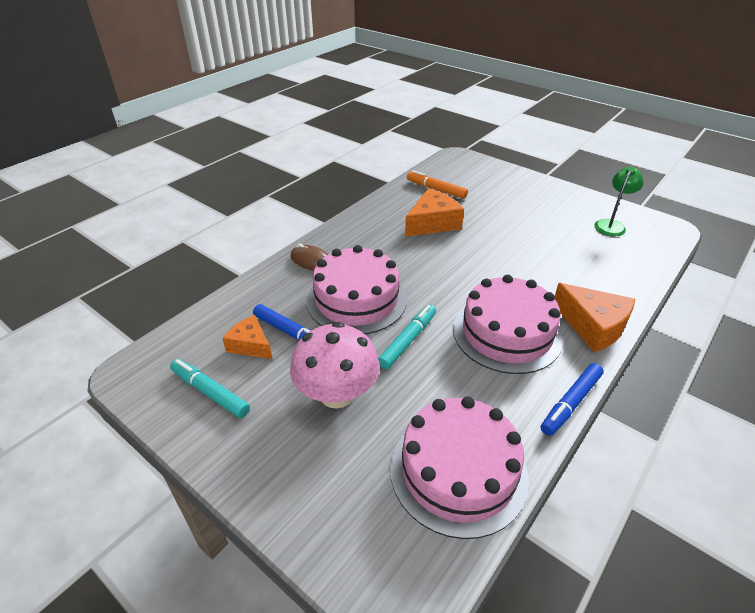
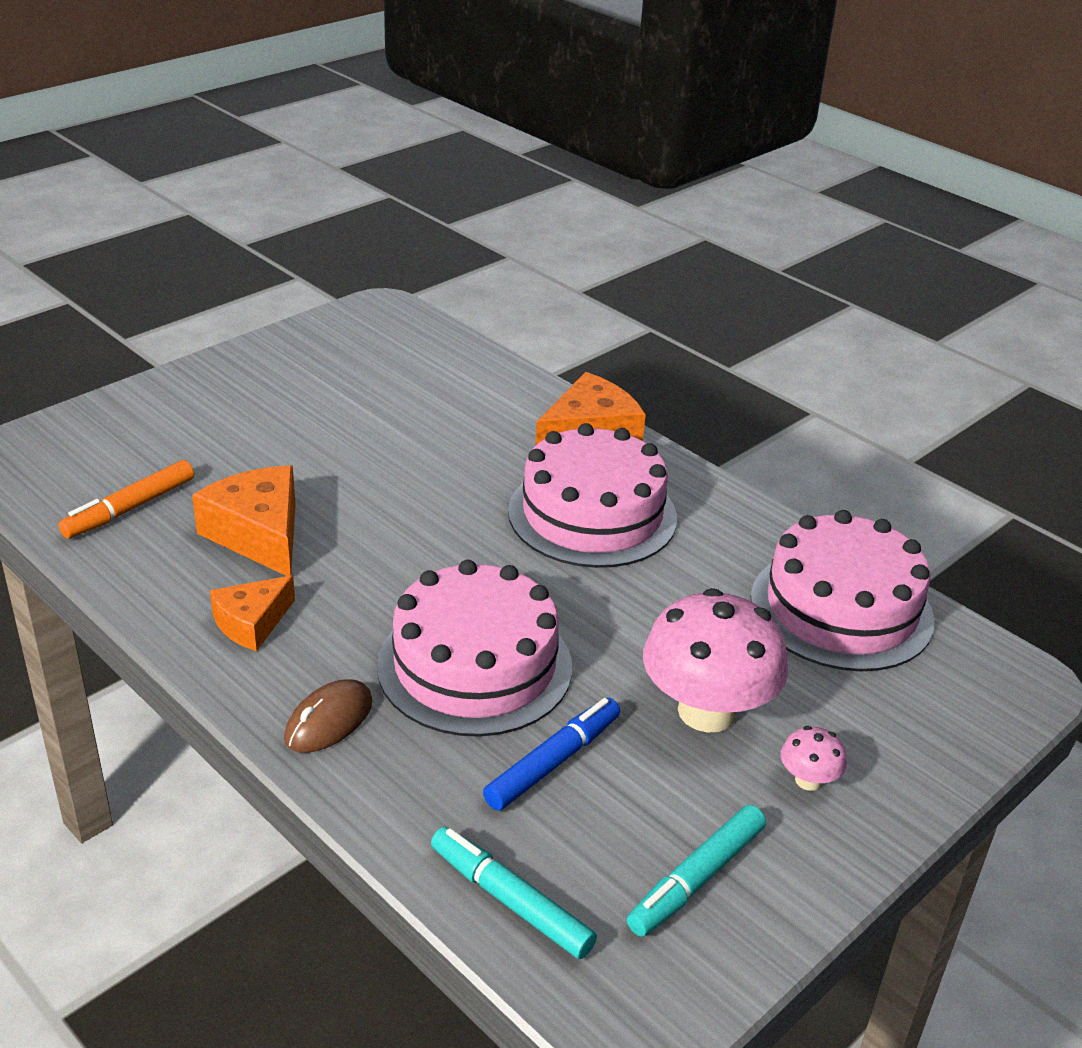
camera: 85 degrees left, 5 degrees down
orange cheese [222,315,272,359] -> orange cheese moved to [210,575,295,651]
turquoise marker [378,305,436,369] -> turquoise marker moved to [431,827,597,959]
blue marker [541,363,604,436] -> none
green lamp [594,167,644,236] -> none
none -> pink mushroom [781,726,847,791]

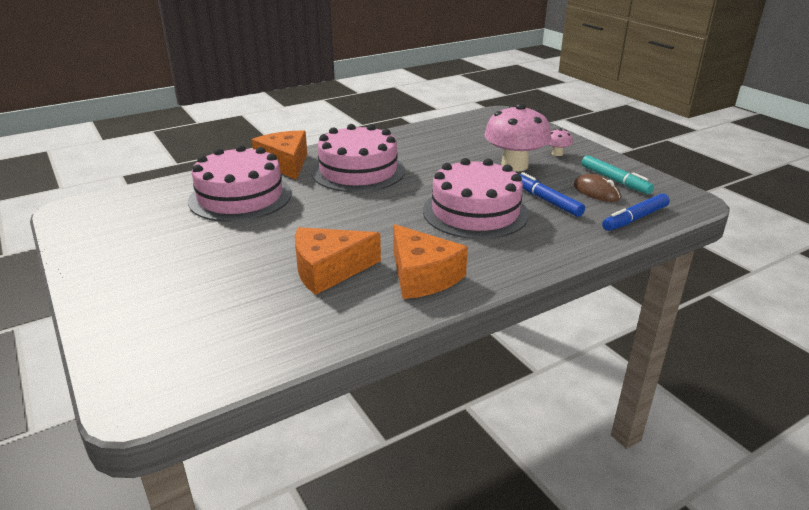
camera: 75 degrees left, 5 degrees down
orange marker [58,460,194,539] -> none
orange cheese [210,575,295,651] -> orange cheese [393,224,468,299], size x1.58
brown mouse [284,679,373,753] -> brown mouse moved to [574,174,621,202]
turquoise marker [431,827,597,959] -> blue marker [602,193,670,231]
pink cake [751,510,935,671] -> pink cake moved to [188,145,292,222]

